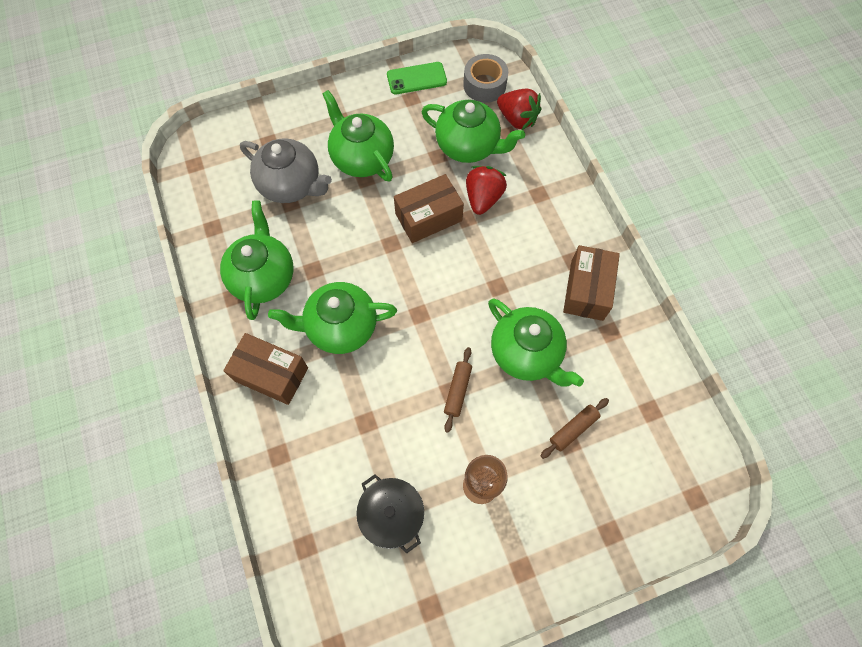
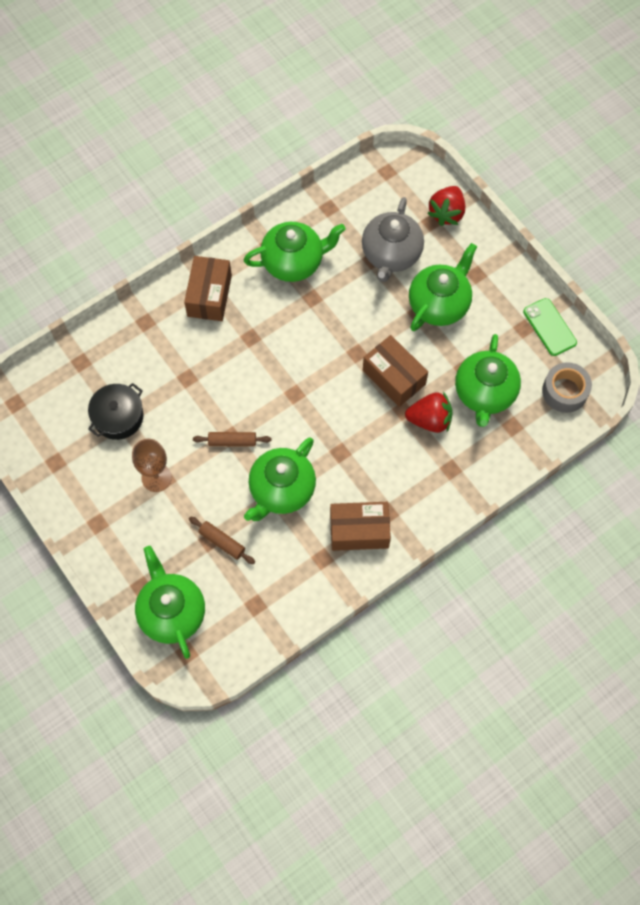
camera: 75 degrees right, 0 degrees up
green teapot [268,282,397,354] -> green teapot moved to [135,546,205,659]
red strawberry [497,89,541,130] -> red strawberry moved to [427,186,465,226]

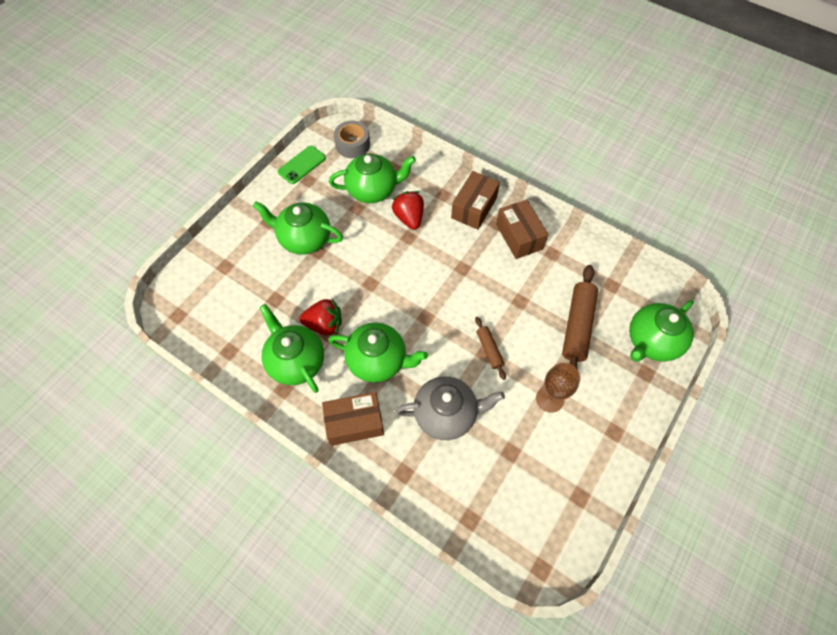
camera: 110 degrees left, 5 degrees down
black pot [88,383,144,440] -> none
brown rolling pin [189,516,255,564] -> brown rolling pin [562,265,598,370], size x1.88
green teapot [244,437,316,521] -> green teapot moved to [329,323,428,383]
grey teapot [362,197,424,282] -> grey teapot moved to [395,376,505,440]
brown box [363,335,428,407] -> brown box moved to [451,171,500,230]
red strawberry [427,186,465,226] -> red strawberry moved to [299,299,342,335]

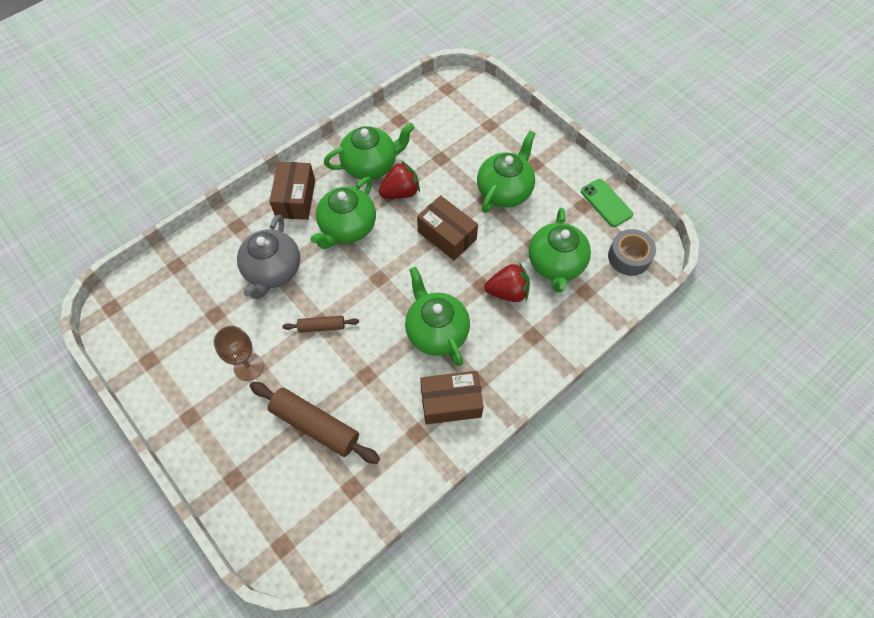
camera: 105 degrees right, 0 degrees up
red strawberry [299,299,342,335] -> red strawberry turned 135 degrees counterclockwise [379,161,420,199]
brown box [451,171,500,230] -> brown box moved to [417,195,478,261]
green teapot [629,300,694,362] -> green teapot moved to [405,267,470,366]

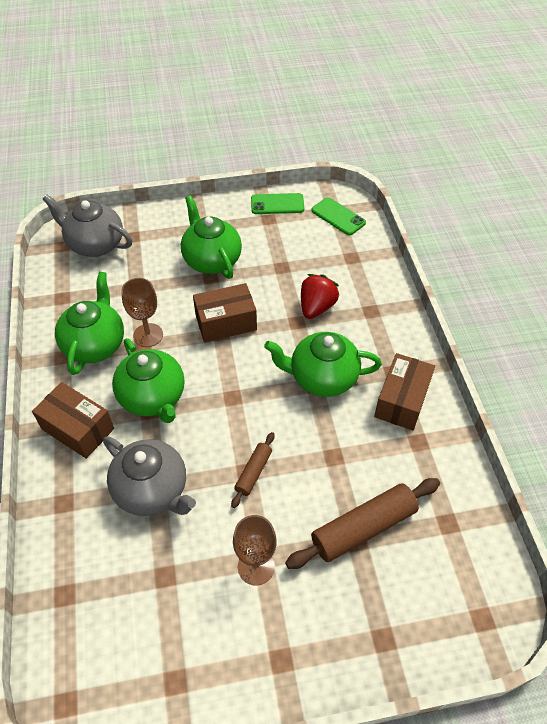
camera: 60 degrees left, 10 degrees down
red strawberry [379,161,420,199] -> brown goblet [121,278,163,347]
green teapot [529,208,591,293] -> none
grey tape [608,229,656,276] -> green phone [311,197,366,235]
none -> grey teapot [42,194,132,257]

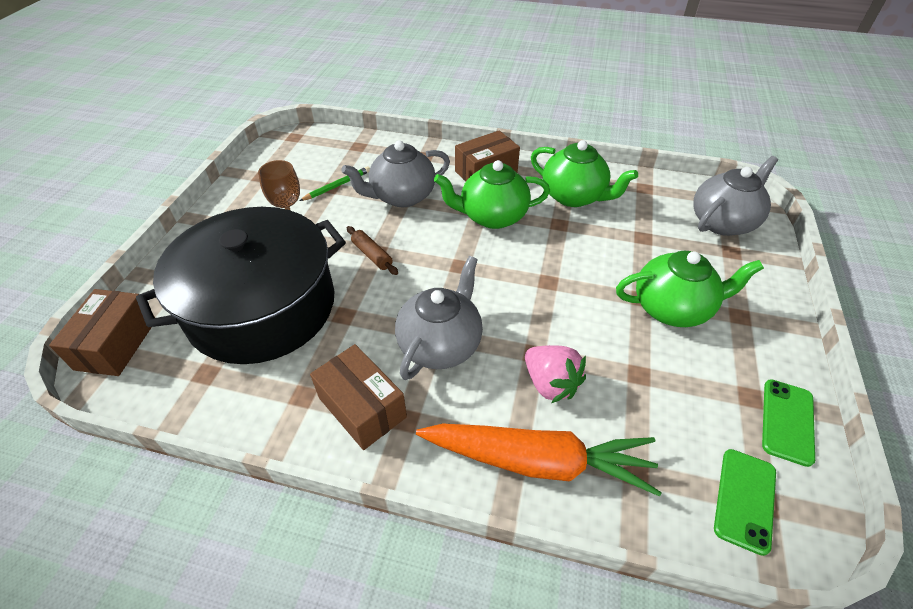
camera: 115 degrees right, 5 degrees down
brown goblet [121,278,163,347] -> none
brown box [193,283,257,342] -> brown box moved to [49,289,155,376]
green teapot [264,332,382,397] -> grey teapot [395,256,483,380]
brown rolling pin [285,478,440,569] -> black pot [136,207,346,364]
red strawberry [301,274,339,319] -> pink strawberry [525,345,586,403]
green phone [311,197,366,235] -> green phone turned 45 degrees counterclockwise [714,449,776,556]
none -> green pencil [299,166,370,201]
none -> orange carrot [416,424,662,497]

